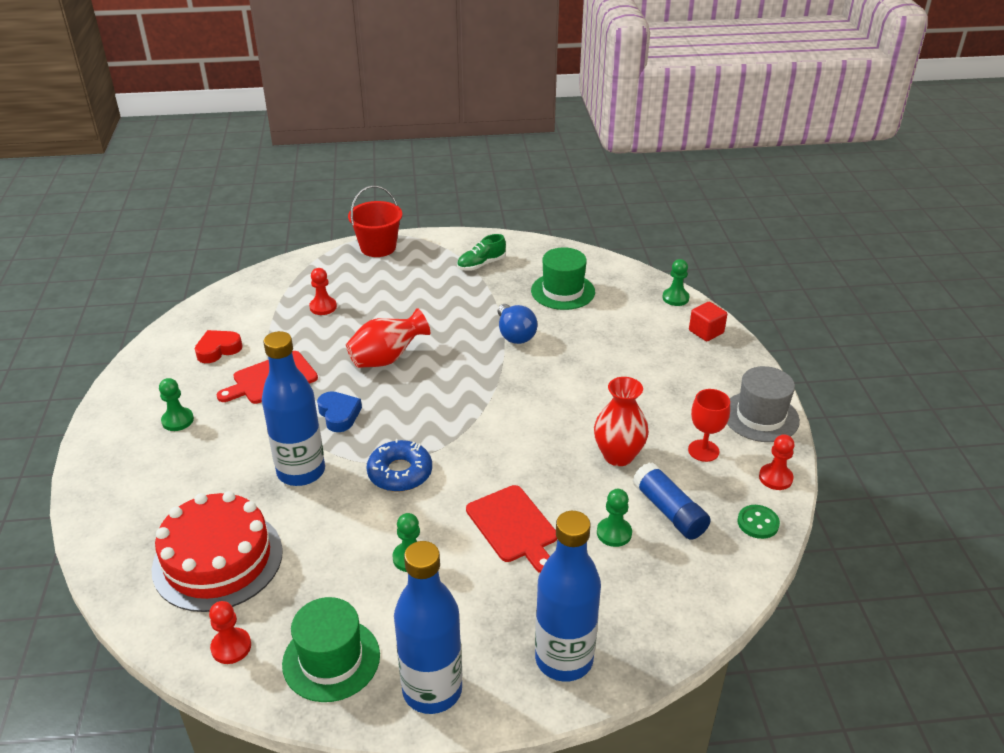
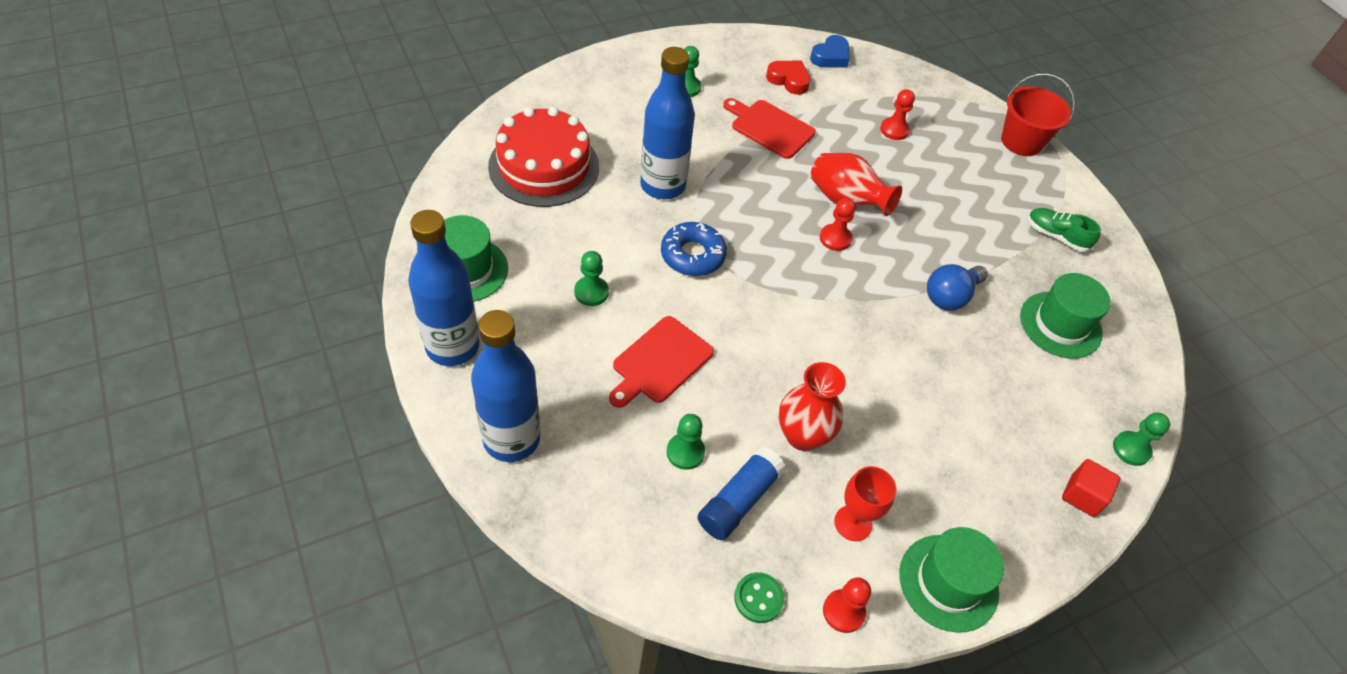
camera: 65 degrees right, 15 degrees up
red pawn [209,601,251,664] -> red pawn moved to [820,198,856,251]
blue heart [317,391,362,432] -> blue heart moved to [810,35,850,68]
grey hat [727,366,800,442] -> green hat [899,527,1004,633]

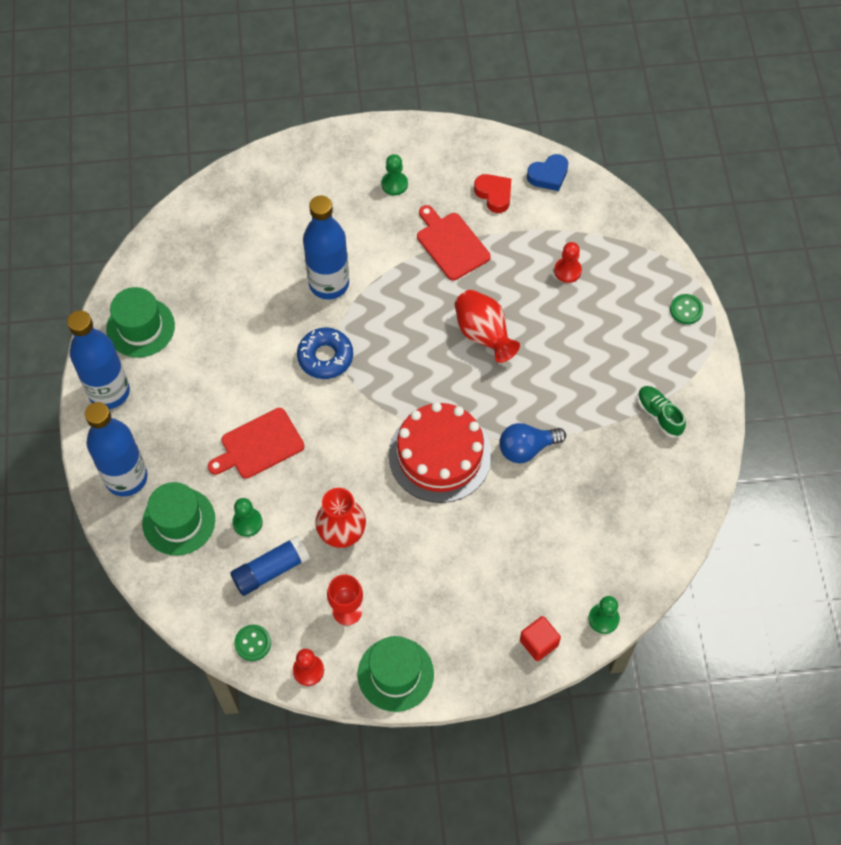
camera: 25 degrees right, 10 degrees up
red cake [488,107,599,207] -> red cake moved to [388,402,492,503]
green pawn [574,251,609,306] -> none
red pawn [820,198,856,251] -> none
red bucket [1001,73,1075,156] -> green button [670,294,703,324]
green hat [1020,273,1111,359] -> green hat moved to [142,482,215,556]

